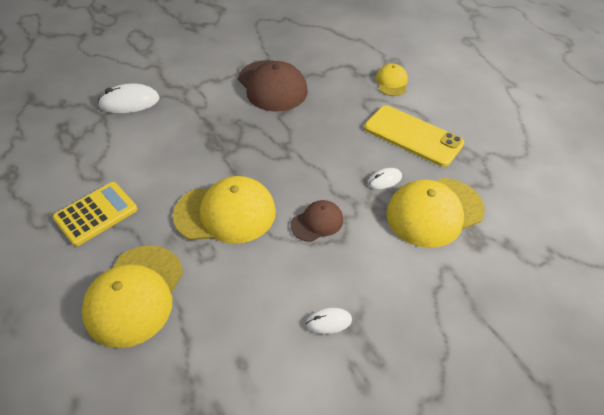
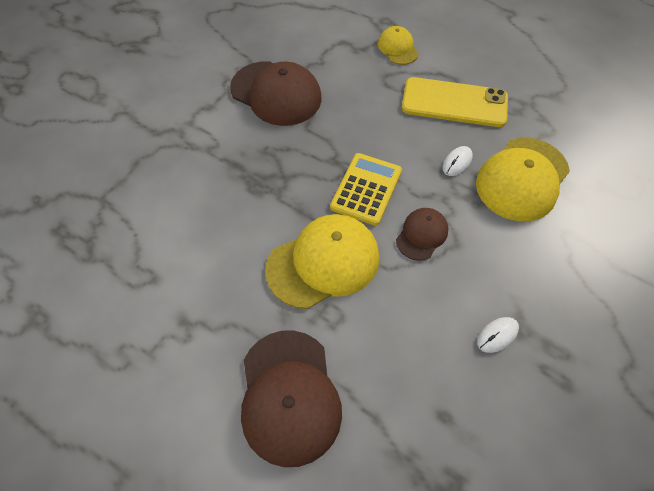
camera: 25 degrees left, 10 degrees up
yellow calculator [53,182,138,246] -> yellow calculator moved to [330,153,402,226]
yellow cap [82,245,183,348] -> brown cap [241,330,342,467]
white mouse [98,84,160,113] -> none

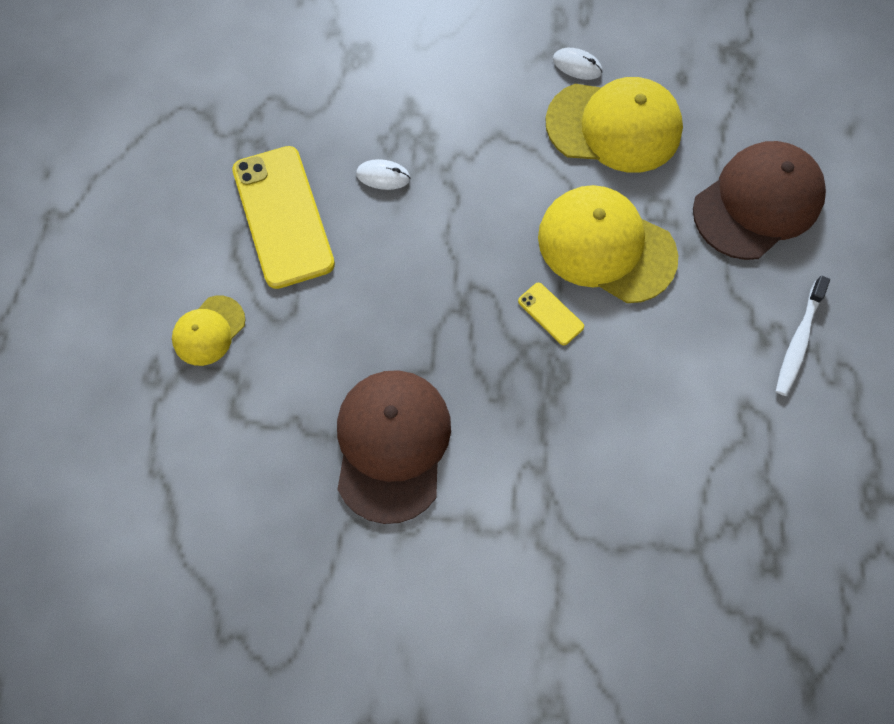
camera: 120 degrees left, 10 degrees up
yellow calculator [330,153,402,226] -> none
brown cap [396,208,448,261] -> none
yellow cap [476,138,570,221] -> yellow cap moved to [545,77,683,173]
none -> yellow phone [518,283,584,345]
none -> white toothbrush [776,276,830,396]

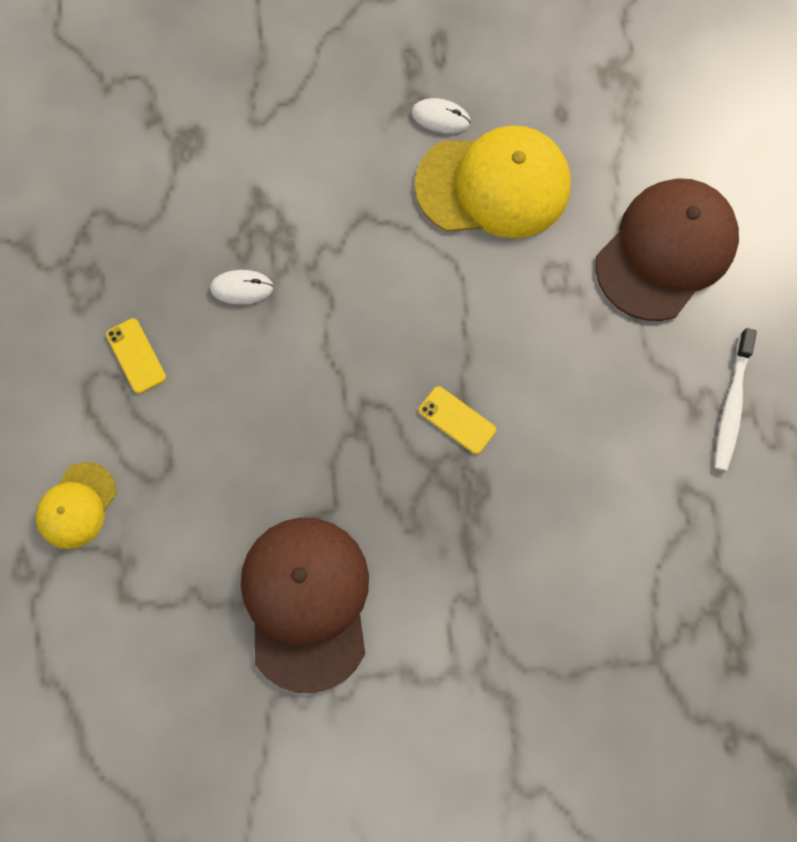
camera: 10 degrees left, 5 degrees up
yellow phone [232,146,335,289] -> yellow phone [106,318,166,394], size x0.44
yellow cap [538,185,678,303] -> none

